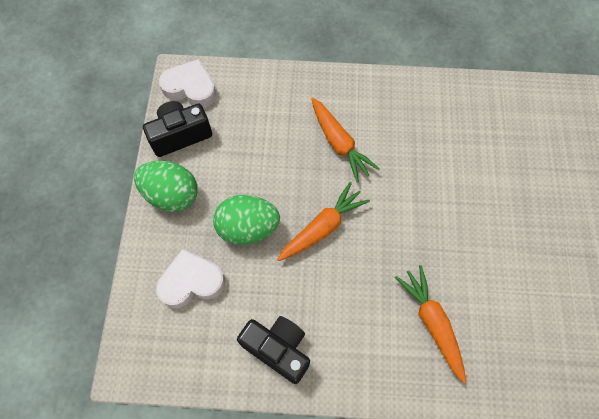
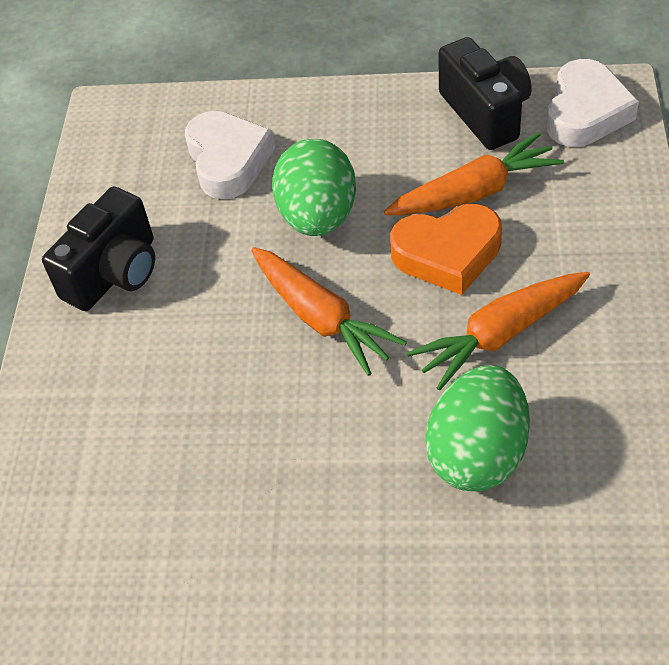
camera: 95 degrees right, 15 degrees down
green egg [134,160,198,212] -> green egg moved to [425,365,530,491]
orange carrot [395,265,466,383] -> orange carrot moved to [384,132,564,215]
none -> orange heart [390,204,502,295]

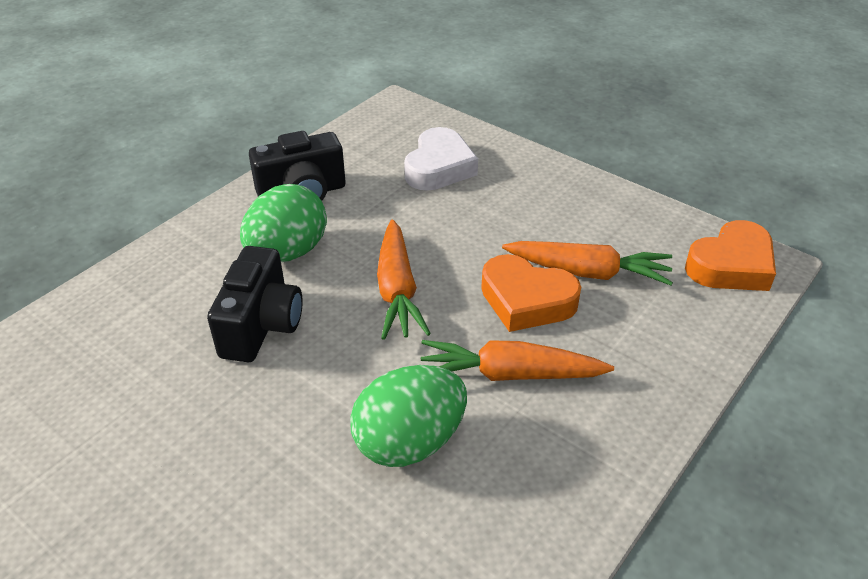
camera: 30 degrees right, 10 degrees down
green egg [272,139,356,236] -> green egg moved to [240,184,327,262]
black camera [438,37,532,150] -> black camera moved to [207,246,303,362]
white heart [547,59,639,147] -> orange heart [685,220,776,291]

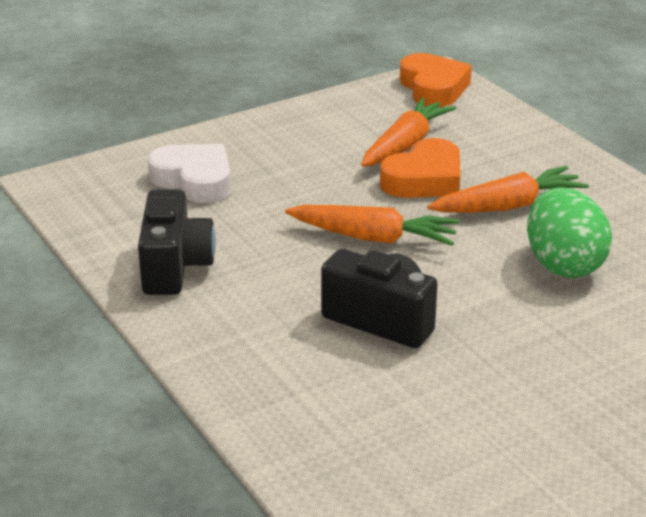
camera: 70 degrees left, 10 degrees down
green egg [240,184,327,262] -> none
orange carrot [421,340,614,381] -> orange carrot turned 135 degrees counterclockwise [427,166,589,213]

